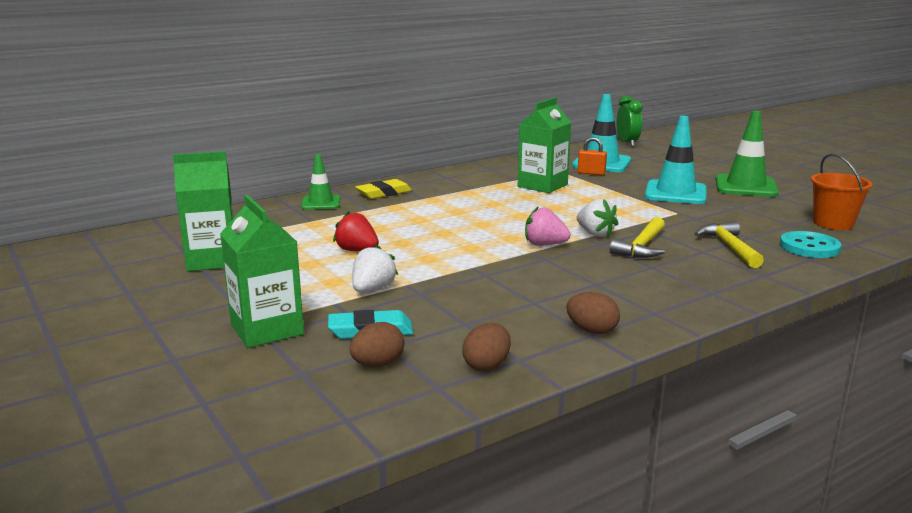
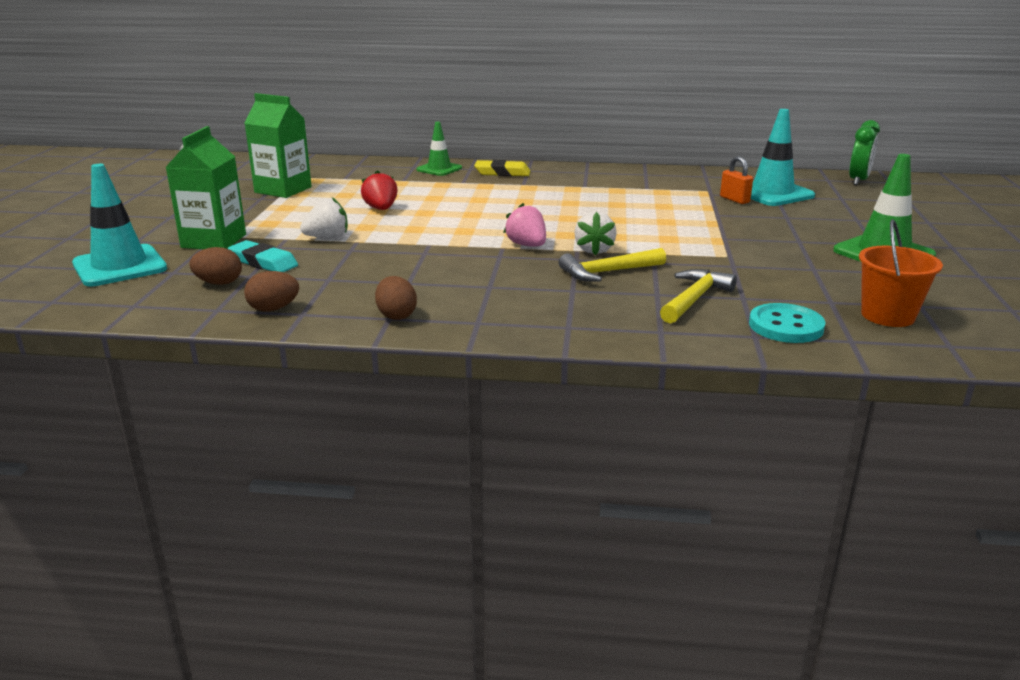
camera: 40 degrees right, 5 degrees up
green carton [518,97,571,193] -> none
turquoise traffic cone [645,116,707,204] -> turquoise traffic cone moved to [72,164,167,286]

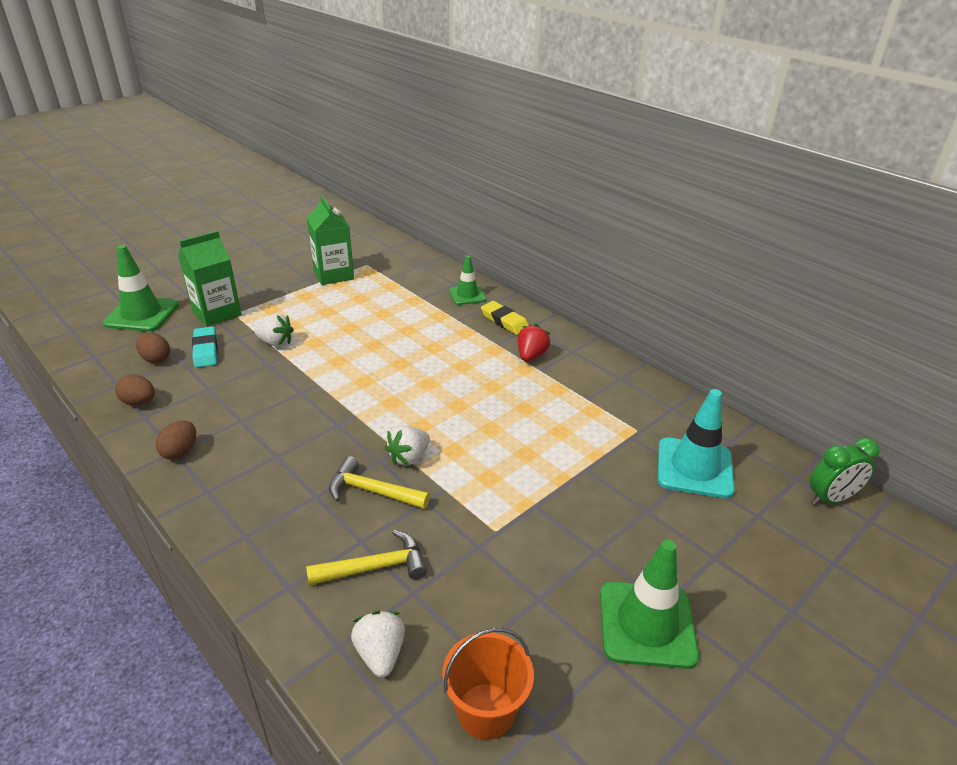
camera: 40 degrees right, 10 degrees up
turquoise traffic cone [72,164,167,286] -> green traffic cone [103,245,179,332]
red strawberry [361,170,398,210] -> red strawberry moved to [518,324,550,361]
pink strawberry [503,203,546,247] -> none
orange padlock [720,156,753,204] -> none
turquoise button [749,303,825,343] -> white strawberry [351,611,405,677]

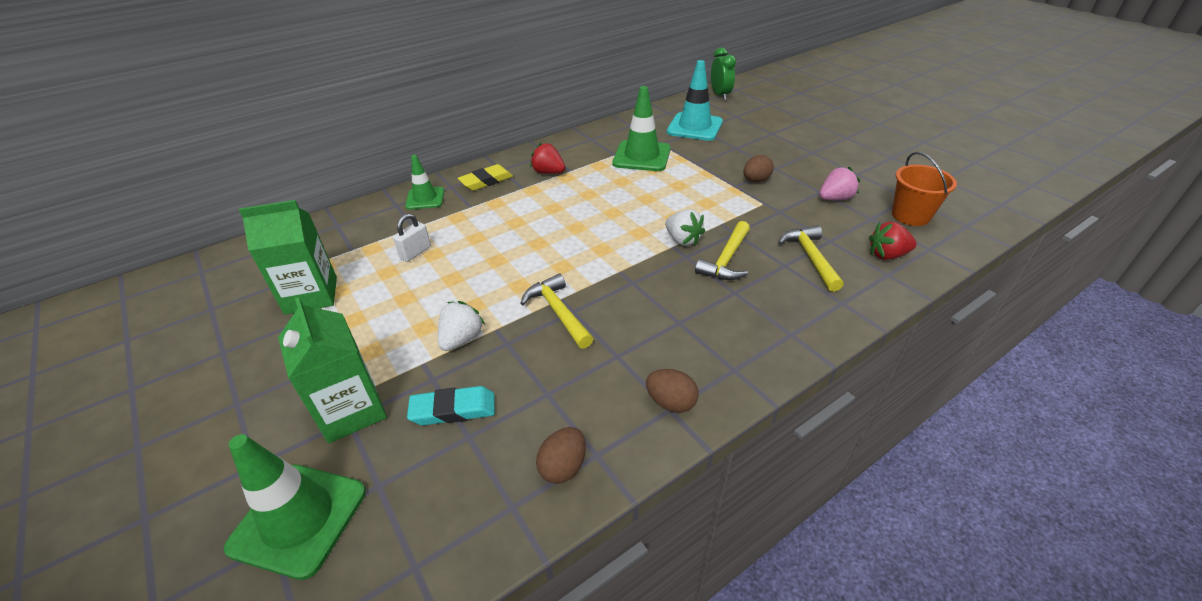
camera: 80 degrees left, 5 degrees up
brown egg [136,333,170,363] -> brown egg moved to [744,155,774,182]
white strawberry [351,611,405,677] -> red strawberry [869,221,917,260]
green traffic cone [600,540,699,669] -> green traffic cone moved to [613,86,671,171]
none -> white padlock [393,214,431,262]
none -> yellow hammer [520,274,593,349]
none -> pink strawberry [819,167,860,200]

